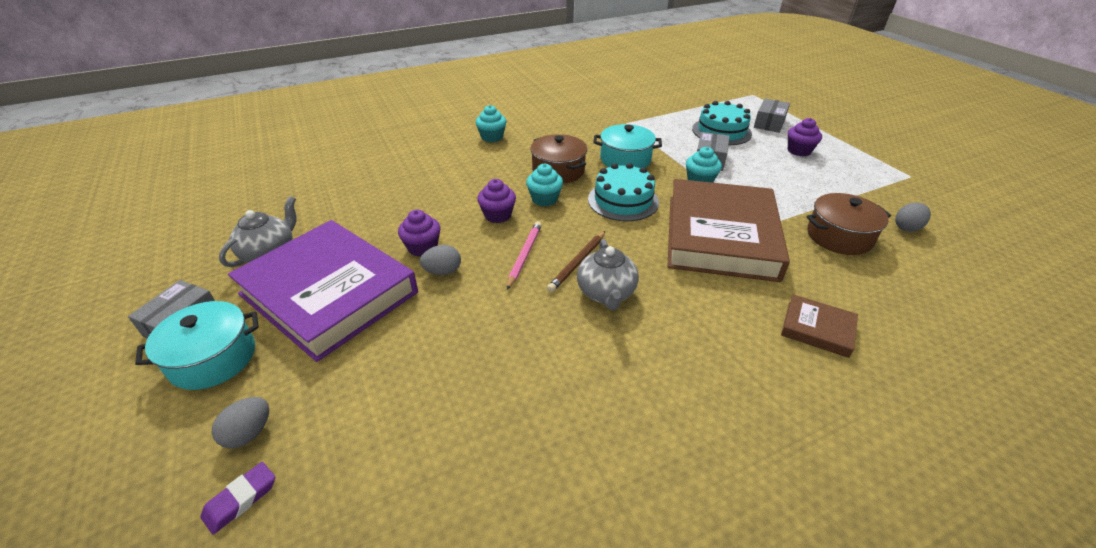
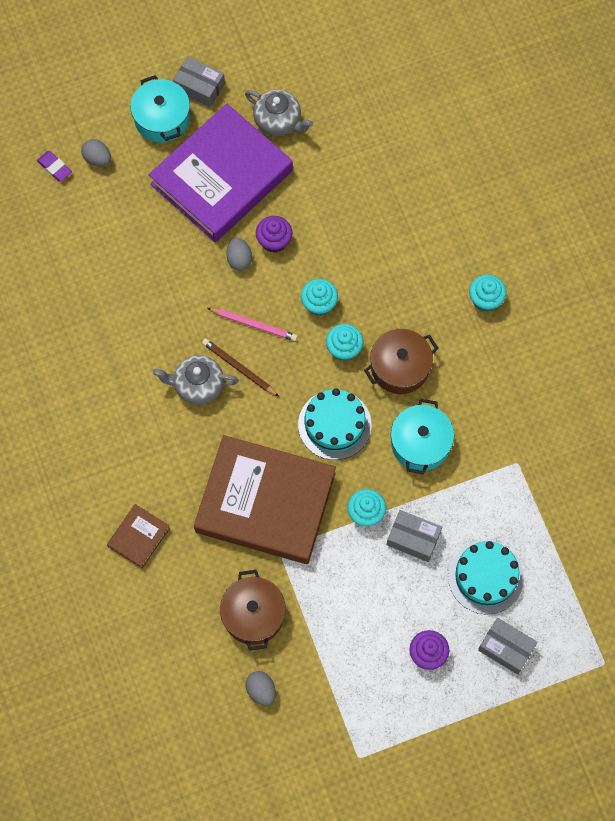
camera: 95 degrees right, 30 degrees up
purple cupcake [477,179,516,223] -> turquoise cupcake [301,279,338,316]

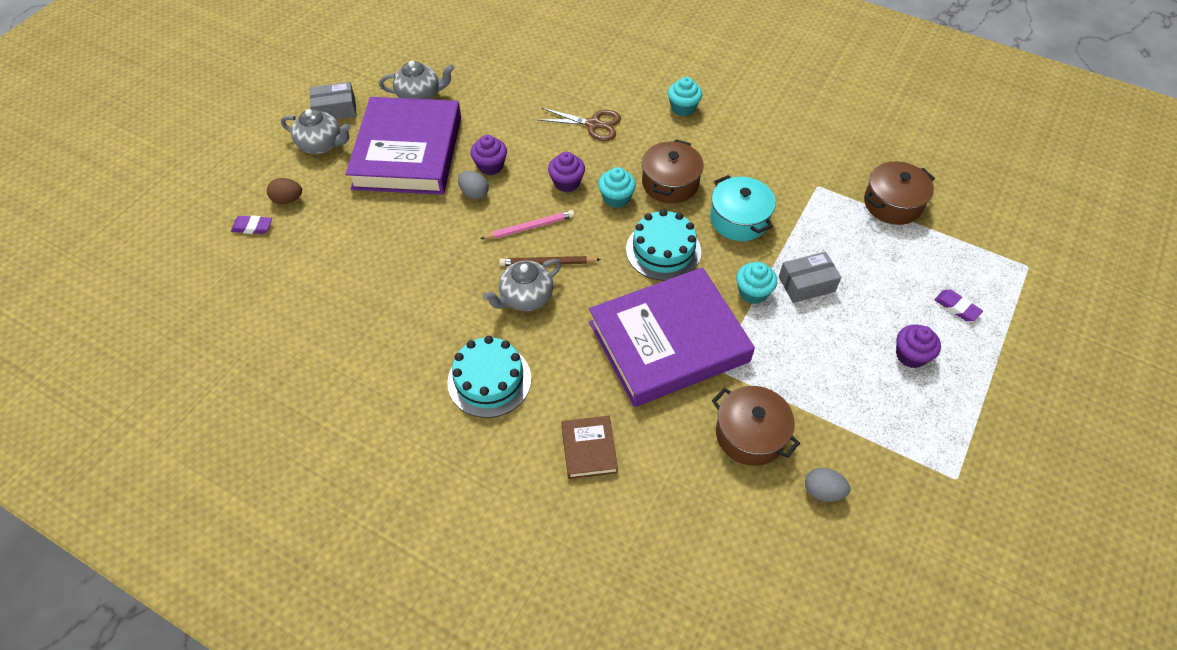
camera: 40 degrees left, 15 degrees down
grey egg [81,139,111,167] -> brown egg [267,178,302,204]
turquoise pot [130,75,190,143] -> grey teapot [281,109,351,154]
brown book [194,435,336,564] -> purple book [589,267,755,407]
turquoise cupcake [301,279,338,316] -> purple cupcake [548,152,585,192]
turquoise cake [448,540,524,614] -> turquoise cake moved to [447,336,531,418]
grey box [478,618,538,675] -> purple eraser [934,289,983,321]
none -> brown scissors [539,108,621,141]
none -> brown pot [864,161,935,225]

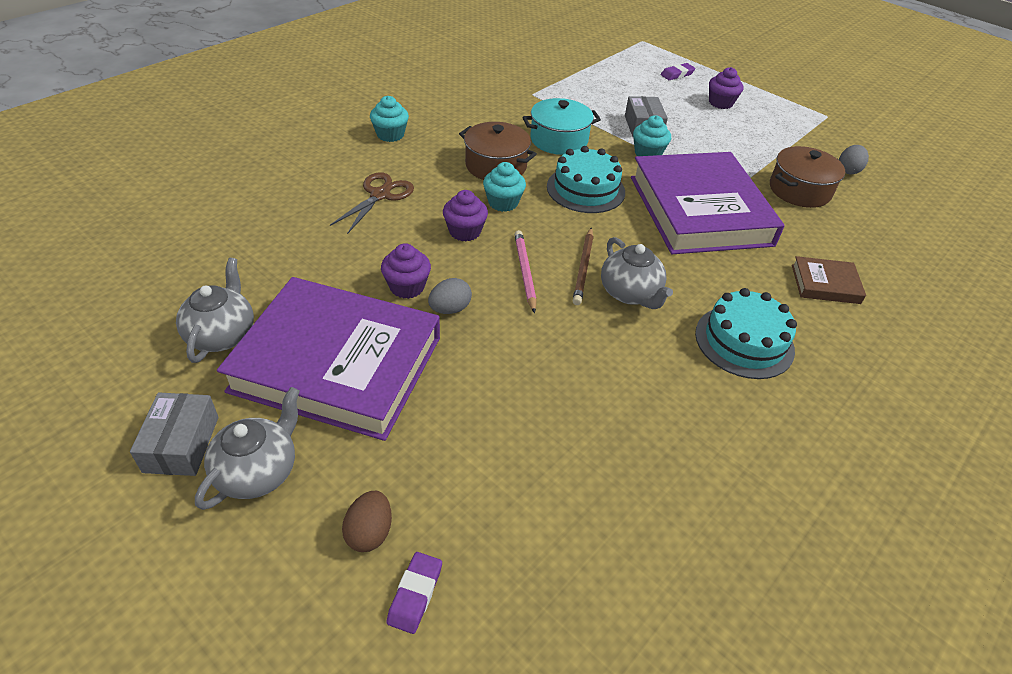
camera: 80 degrees left, 10 degrees down
brown pot [864,161,935,225] -> none

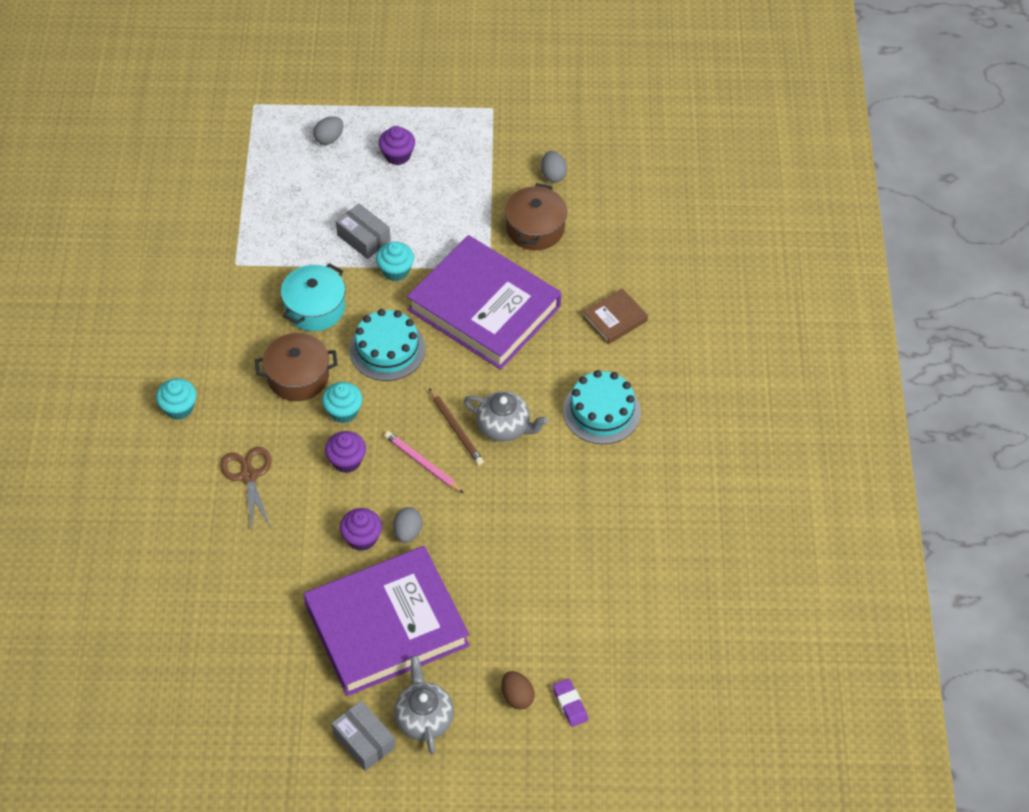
camera: 40 degrees left, 10 degrees up
grey teapot [176,258,254,363] -> none
purple eraser [661,63,696,80] -> grey egg [313,116,343,145]

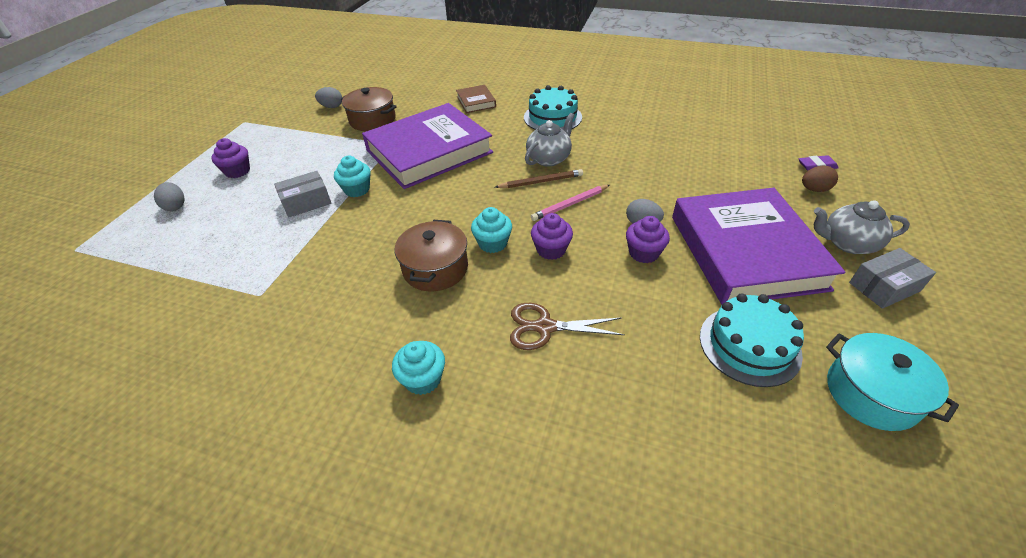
camera: 70 degrees left, 10 degrees down
turquoise pot [281,263,345,331] -> turquoise pot moved to [826,333,959,431]
turquoise cake [349,309,425,381] -> turquoise cake moved to [700,293,804,387]

